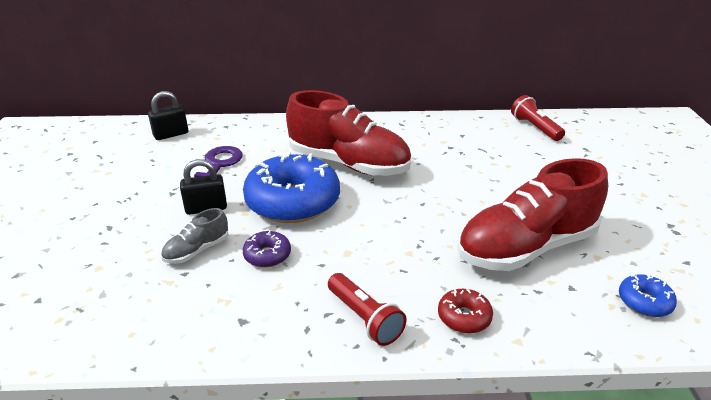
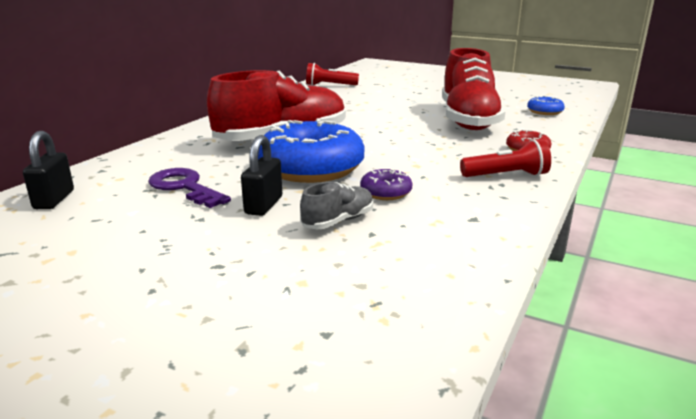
camera: 60 degrees left, 10 degrees down
grey shoe [161,208,228,264] -> grey shoe turned 120 degrees counterclockwise [300,182,373,229]

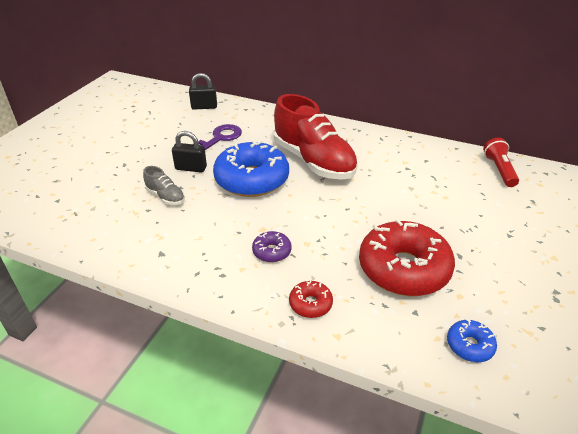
camera: 85 degrees right, 15 degrees up
purple donut [360,169,412,200] -> purple donut moved to [252,231,291,262]
red shoe [442,48,506,130] -> red donut [359,219,455,296]
red flashlight [460,139,551,177] -> none

